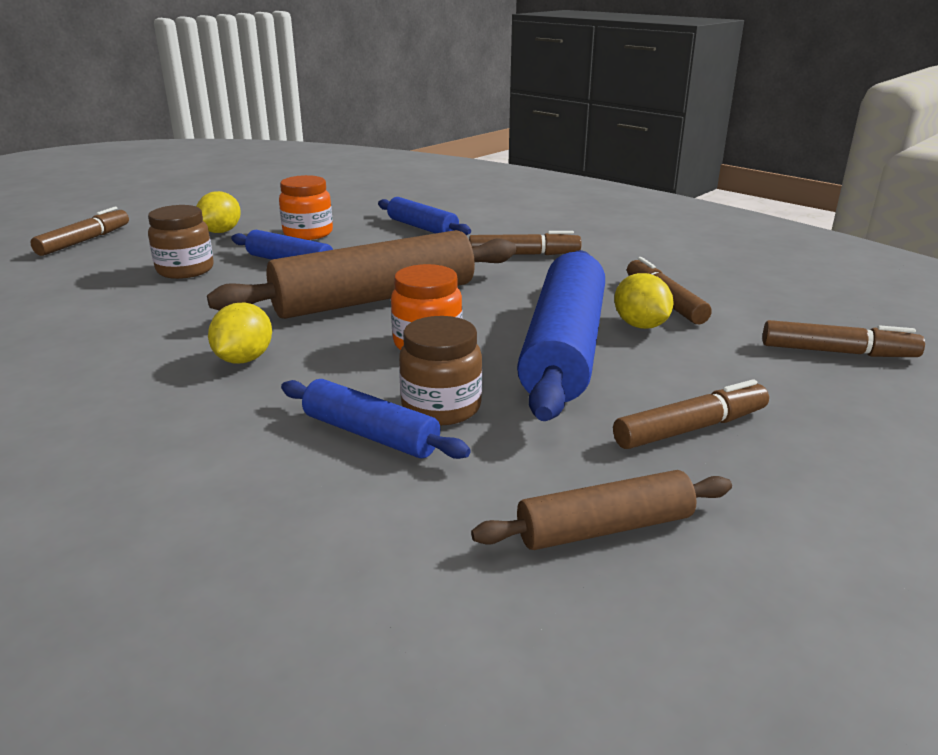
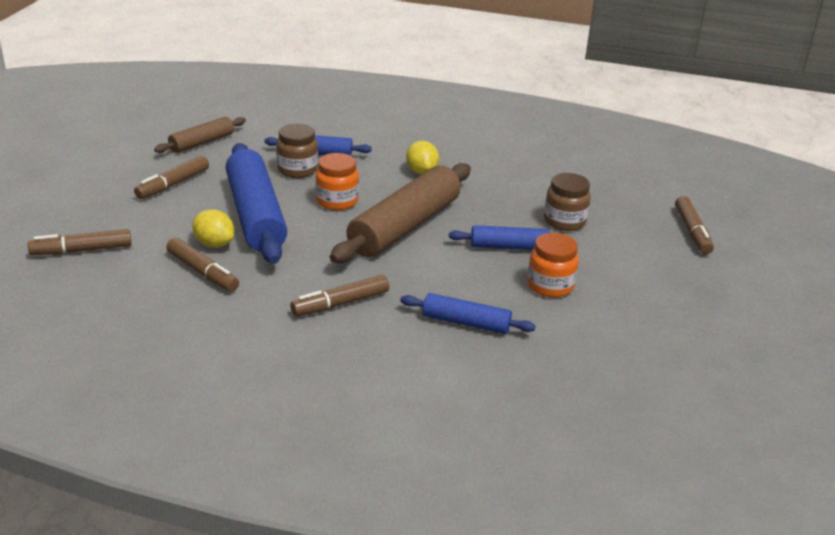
camera: 150 degrees right, 5 degrees up
yellow lemon [196,191,241,233] -> none

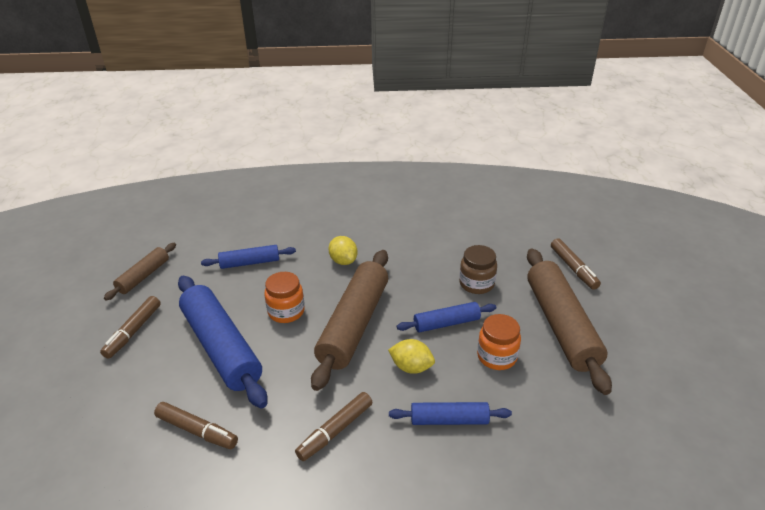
camera: 15 degrees left, 5 degrees up
brown marker [28,229,132,255] -> none
yellow lemon [192,209,234,248] -> yellow lemon moved to [388,339,435,374]
brown jar [276,124,318,178] -> none
none -> brown rolling pin [527,248,612,395]

